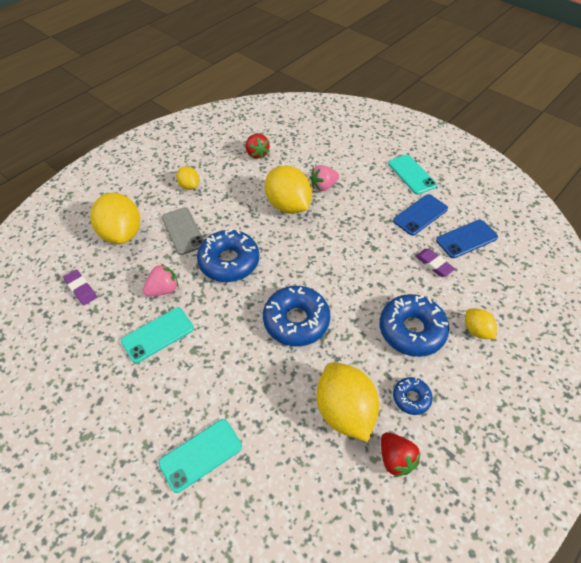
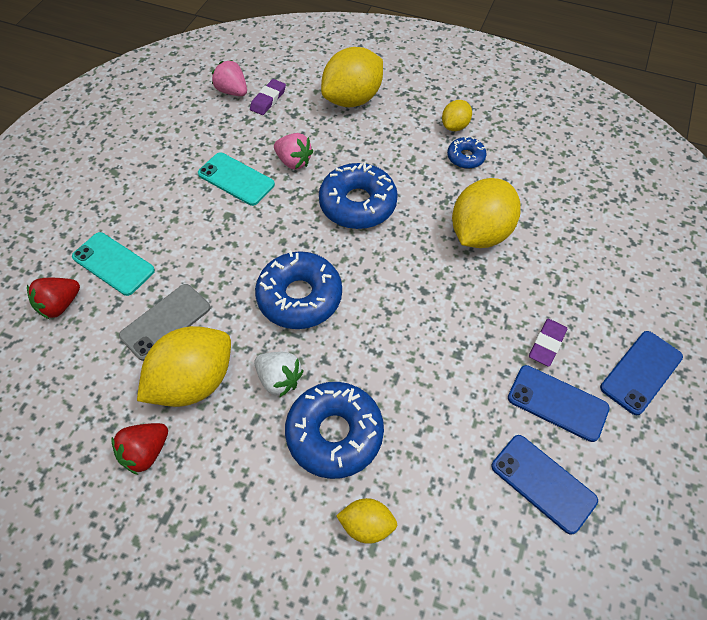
camera: 70 degrees right, 5 degrees up
grey phone [162,207,204,255] -> grey phone moved to [119,284,210,361]
red strawberry [246,134,270,159] -> red strawberry moved to [27,278,80,319]
pink strawberry [310,165,339,192] -> pink strawberry moved to [212,60,247,96]
turquoise phone [388,154,437,194] -> blue phone [600,331,683,415]
blue donut [393,377,433,415] -> blue donut moved to [447,136,487,169]
purple eraser [415,249,455,277] -> purple eraser moved to [529,319,567,367]
yellow lemon [465,309,497,339] -> yellow lemon turned 60 degrees clockwise [336,498,397,544]
none -> white strawberry [254,352,304,398]

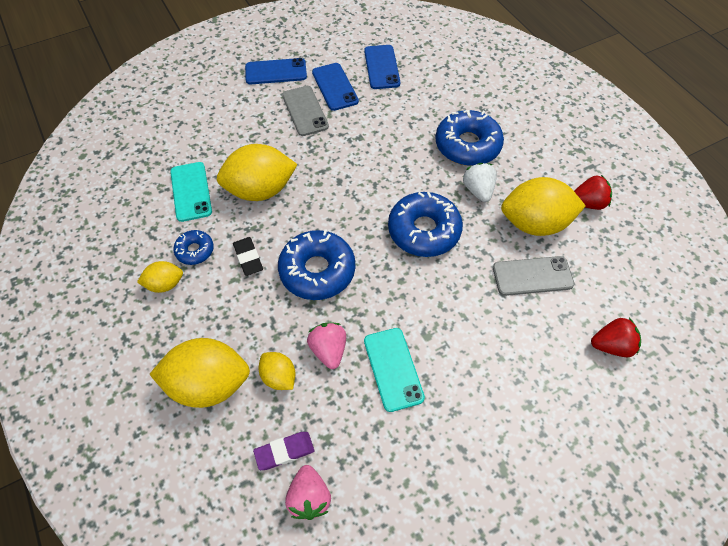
camera: 140 degrees left, 0 degrees up
turquoise phone [72,232,155,296] -> turquoise phone moved to [170,162,212,222]
yellow lemon [336,498,397,544] -> yellow lemon moved to [259,352,296,390]
purple eraser [529,319,567,367] -> grey phone [282,86,329,136]
none -> black eraser [233,237,263,276]

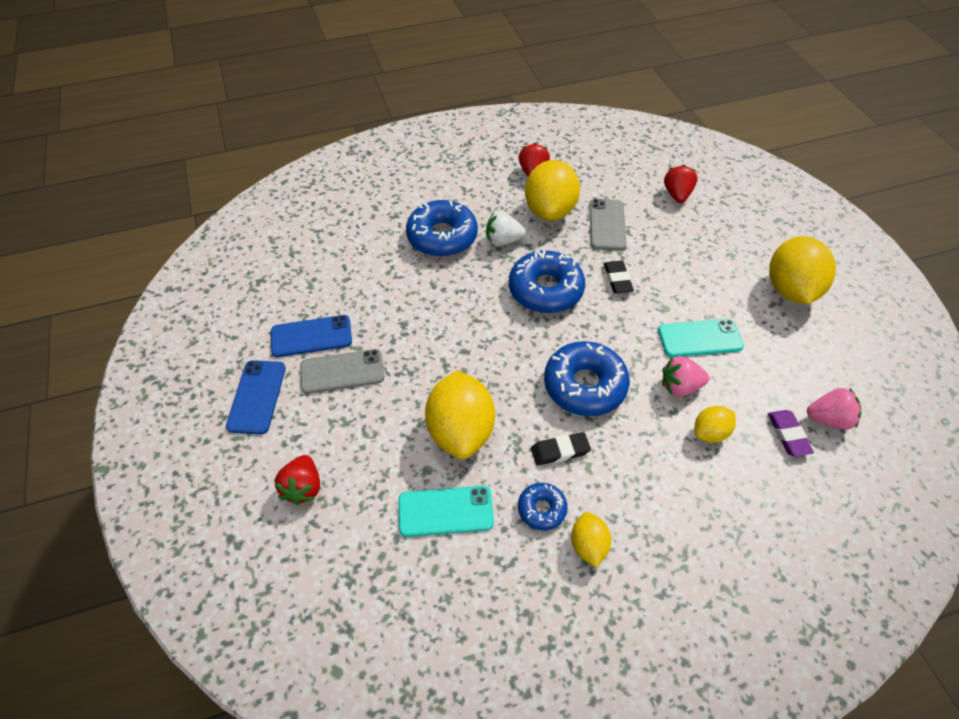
camera: 80 degrees left, 5 degrees down
yellow lemon [149,338,250,408] -> yellow lemon moved to [769,236,836,304]
blue phone [364,45,400,89] -> none
none -> red strawberry [275,455,320,505]
none -> black eraser [604,261,634,294]

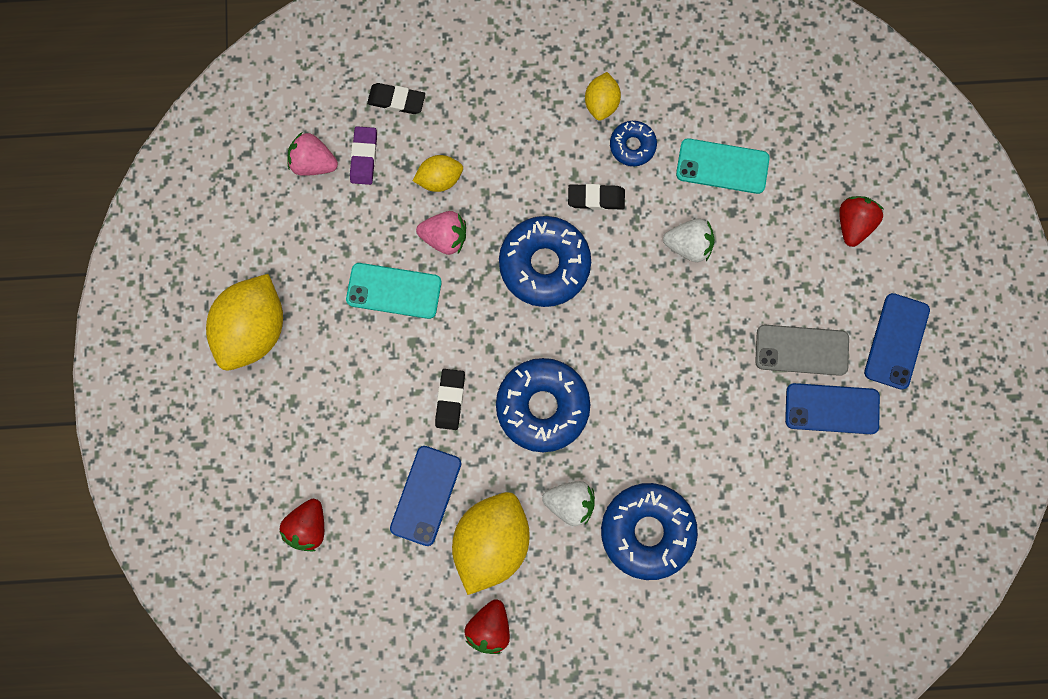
camera: 165 degrees left, 25 degrees up
yellow lemon [425,371,495,459] -> white strawberry [663,219,715,262]
grey phone [589,199,627,251] -> blue phone [390,446,461,546]
none -> black eraser [367,83,425,114]

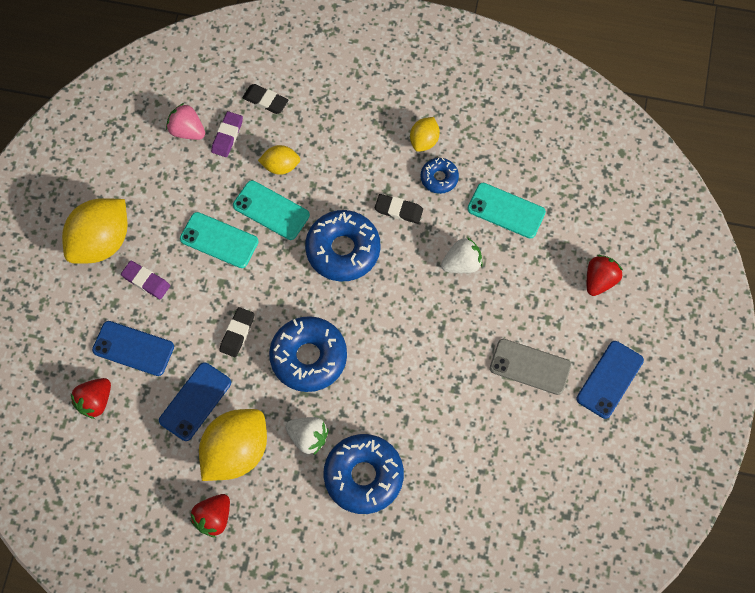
camera: 15 degrees right, 10 degrees down
pink strawberry [416,211,466,255] -> turquoise phone [233,180,310,240]
white strawberry [663,219,715,262] -> white strawberry turned 45 degrees counterclockwise [441,237,483,273]
blue phone [785,383,880,434] -> blue phone moved to [92,321,174,376]
none -> purple eraser [121,261,170,299]

